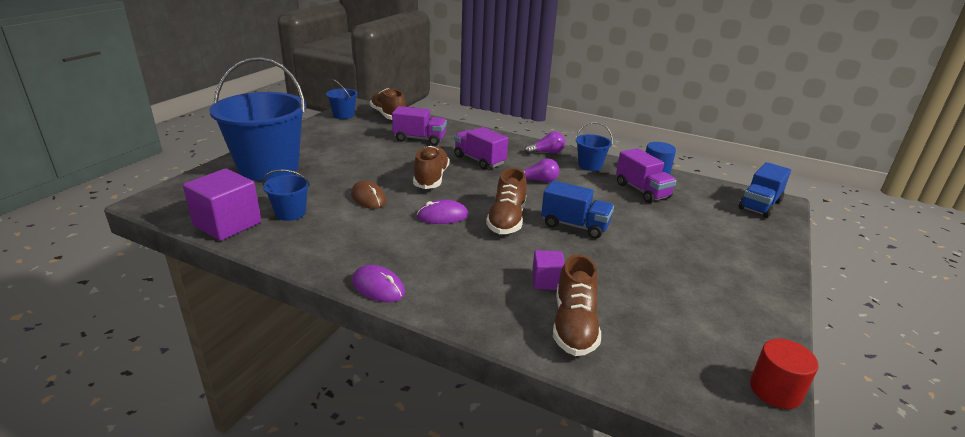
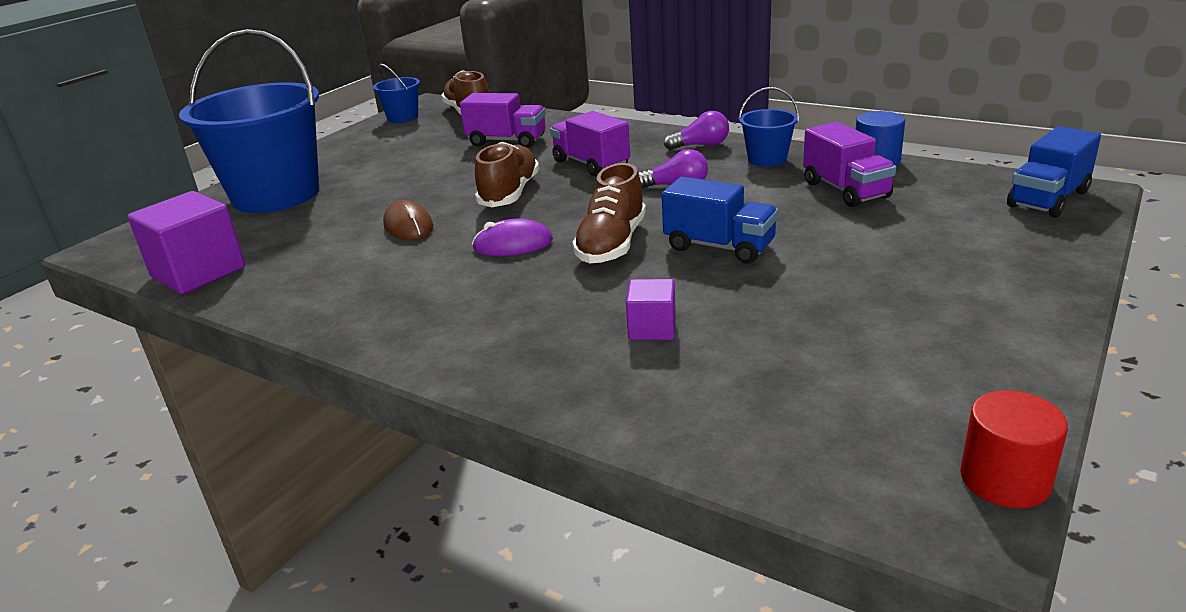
camera: 10 degrees right, 0 degrees up
blue bucket [262,169,310,221] -> none
purple mouse [352,265,405,302] -> none
brown shoe [553,254,601,356] -> none

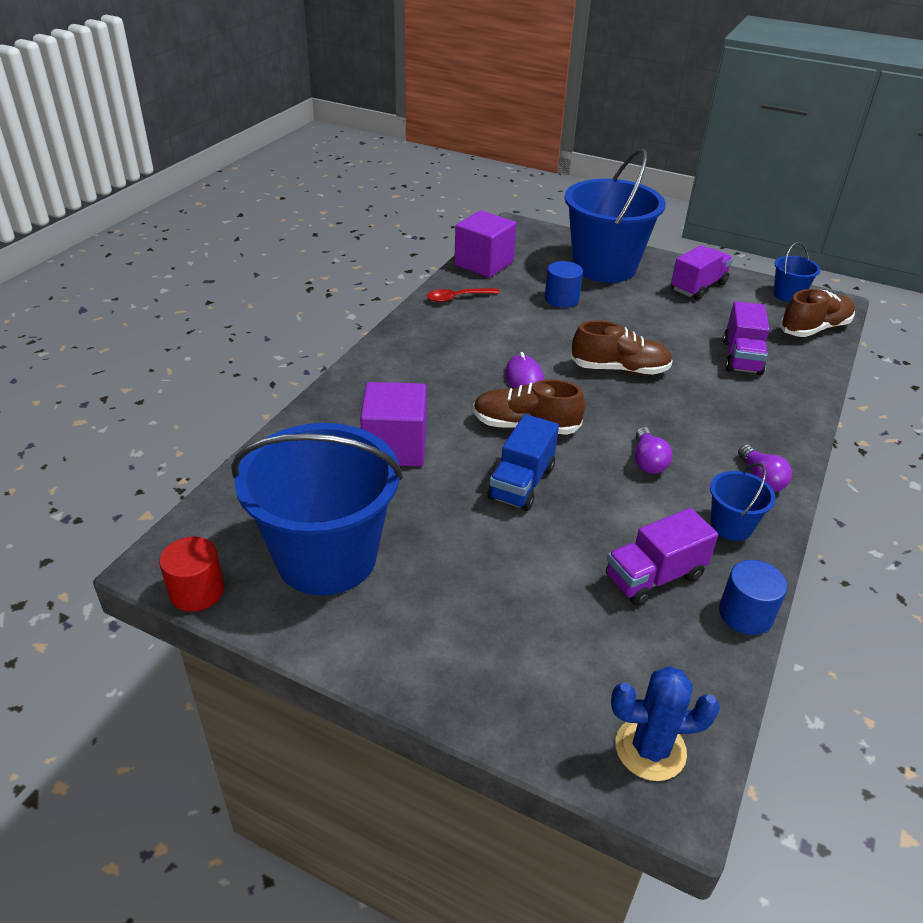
camera: 80 degrees right, 10 degrees up
brown mouse [383,200,433,240] -> none
purple truck [550,111,630,176] -> purple truck moved to [671,245,733,300]
purple cube [626,279,676,340] -> purple cube [360,382,427,466], size x1.87
blue truck [1007,126,1101,218] -> blue cactus [611,666,720,781]
none -> blue bucket [231,423,403,595]
none -> red spoon [427,288,499,303]
none -> blue cylinder [545,261,583,308]

